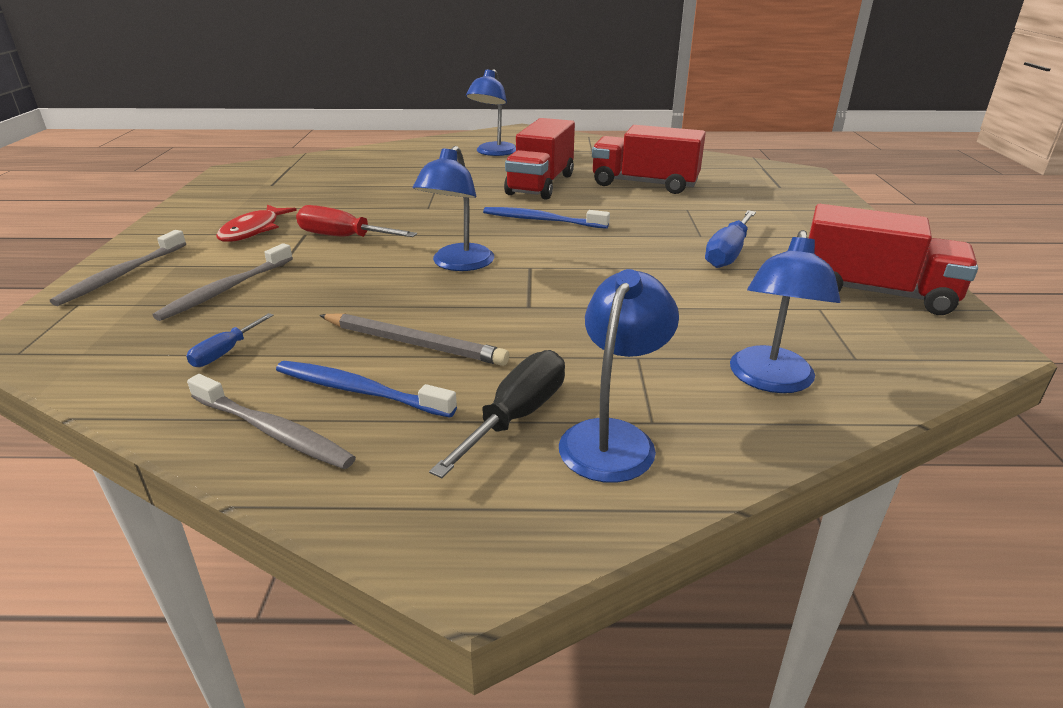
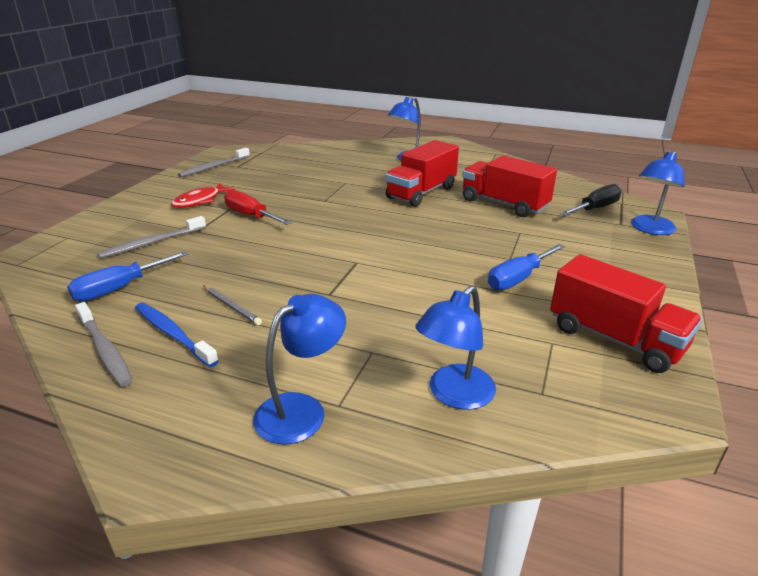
camera: 20 degrees right, 0 degrees up
grey toothbrush [50,230,186,306] -> grey toothbrush moved to [178,148,250,177]
blue screwdriver [186,313,274,367] -> blue screwdriver [67,251,188,302], size x1.73
grey pencil [319,313,509,366] -> grey pencil [203,285,262,325], size x0.63
blue lamp [413,146,494,271] -> blue lamp moved to [631,151,685,235]
black screwdriver [429,350,565,478] -> black screwdriver moved to [560,184,622,216]
blue toothbrush [483,207,610,229] -> none

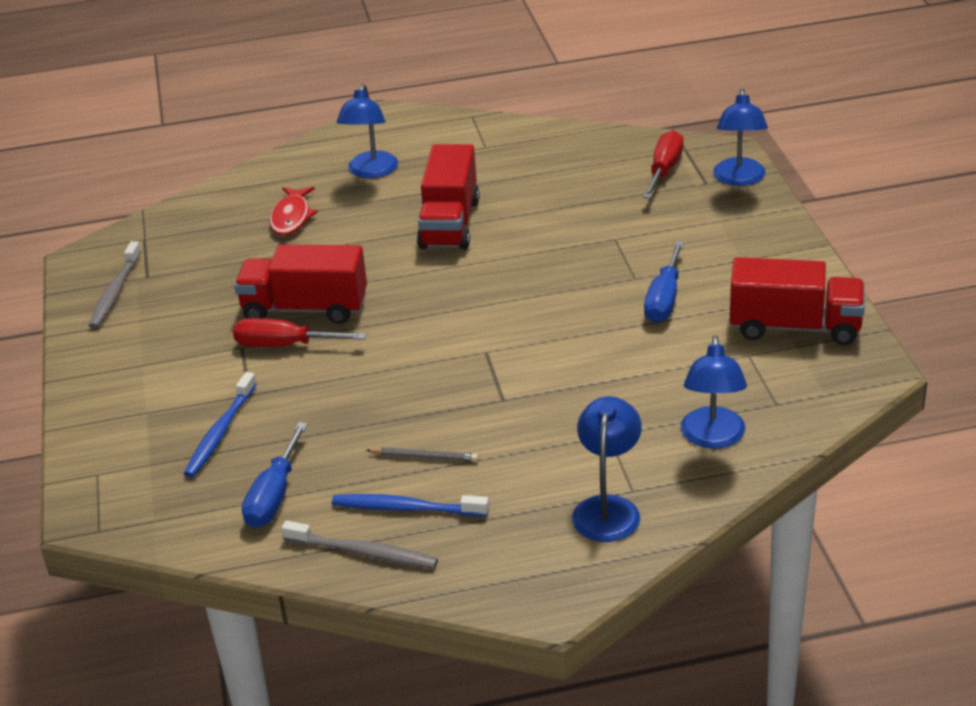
camera: 30 degrees left, 5 degrees up
grey toothbrush [97,216,206,259] -> blue toothbrush [184,372,257,478]
red fish [171,183,235,208] -> red fish moved to [269,187,318,236]
red truck [462,155,557,217] -> red truck moved to [234,244,367,324]
black screwdriver [560,184,622,216] -> red screwdriver [643,130,684,199]

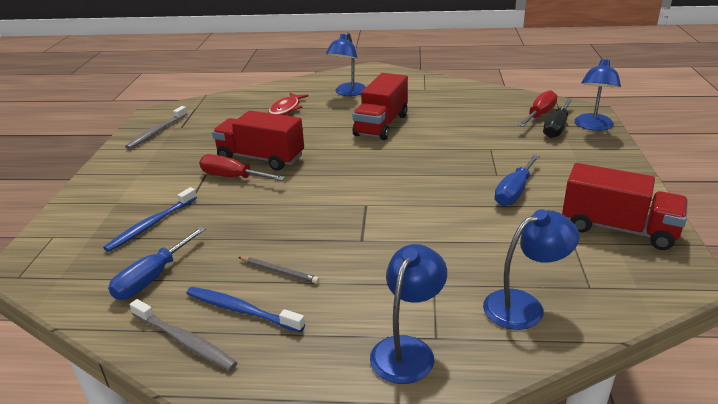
camera: 15 degrees right, 5 degrees down
blue lamp [681,335,747,449] -> blue lamp turned 135 degrees counterclockwise [483,209,580,330]
none -> black screwdriver [543,99,573,138]

